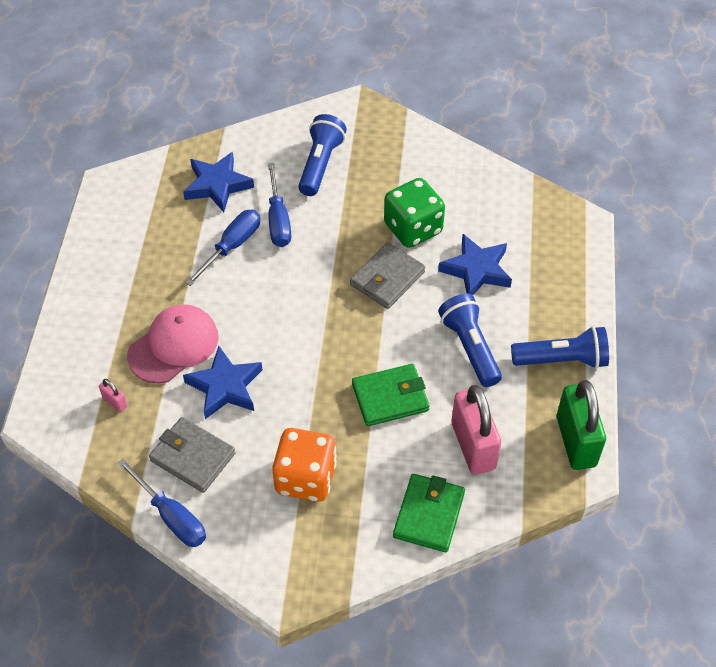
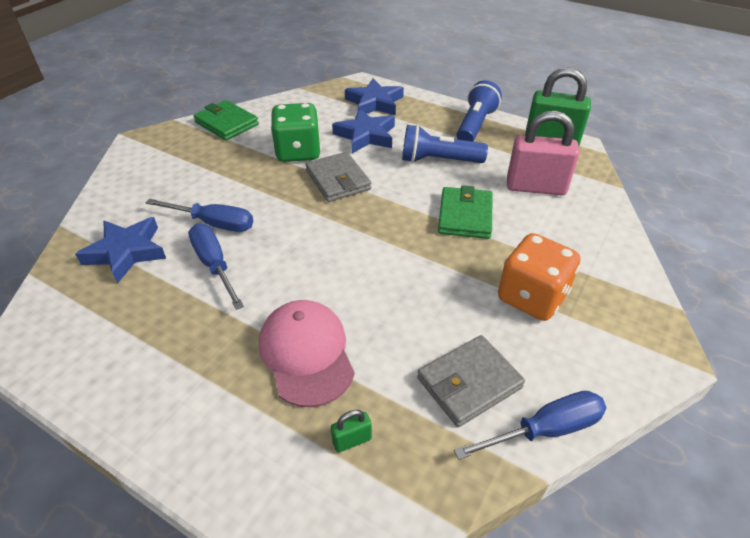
camera: 65 degrees left, 10 degrees down
pink padlock [99,379,128,413] -> green padlock [331,410,372,453]
blue star [183,346,262,419] -> blue star moved to [345,78,404,116]
blue flashlight [298,114,346,196] -> none
green wallet [393,474,465,553] -> green wallet moved to [193,100,259,141]

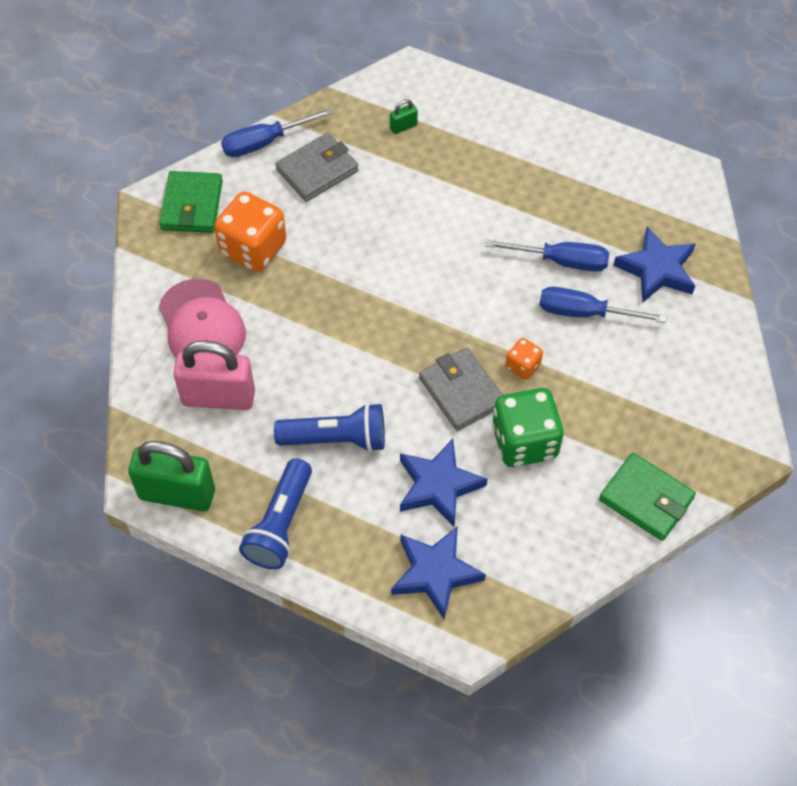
camera: 175 degrees right, 15 degrees up
blue screwdriver [188,224,244,310] -> blue screwdriver turned 45 degrees counterclockwise [485,240,609,272]
pink cap [259,300,355,407] -> pink cap moved to [158,279,246,358]
green wallet [438,185,492,239] -> green wallet moved to [159,171,223,233]
none -> orange dice [506,338,543,380]

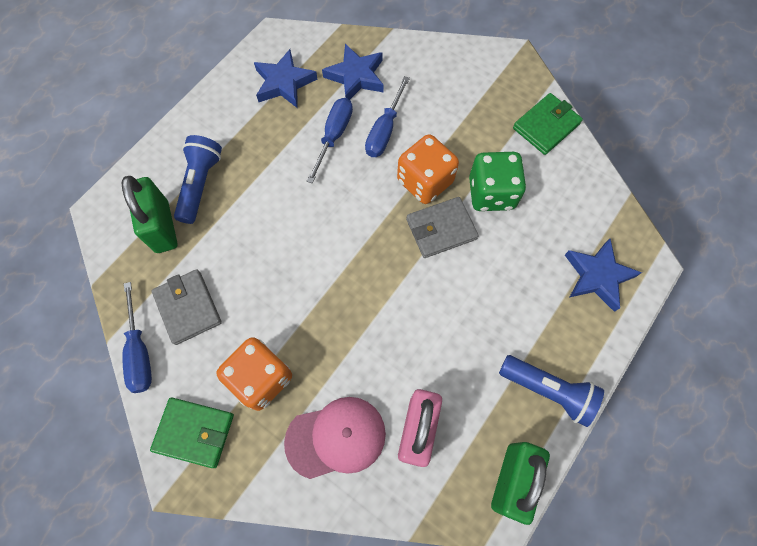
camera: 80 degrees left, 10 degrees up
blue flashlight [274,403,385,452] -> blue flashlight moved to [174,135,222,224]
green padlock [390,99,418,134] -> green padlock [122,176,178,253], size x2.35
blue star [400,439,487,527] -> blue star moved to [254,49,318,108]
orange dice [506,338,543,380] -> orange dice [397,134,459,204], size x2.00

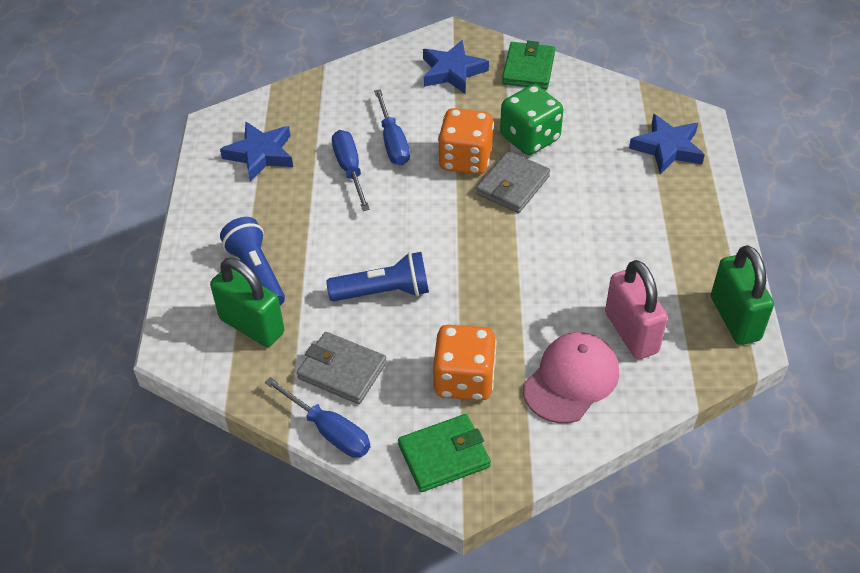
camera: 35 degrees left, 20 degrees down
blue star [322,44,384,100] -> blue star moved to [423,40,489,94]
blue flashlight [499,355,604,427] -> blue flashlight moved to [326,252,429,301]

